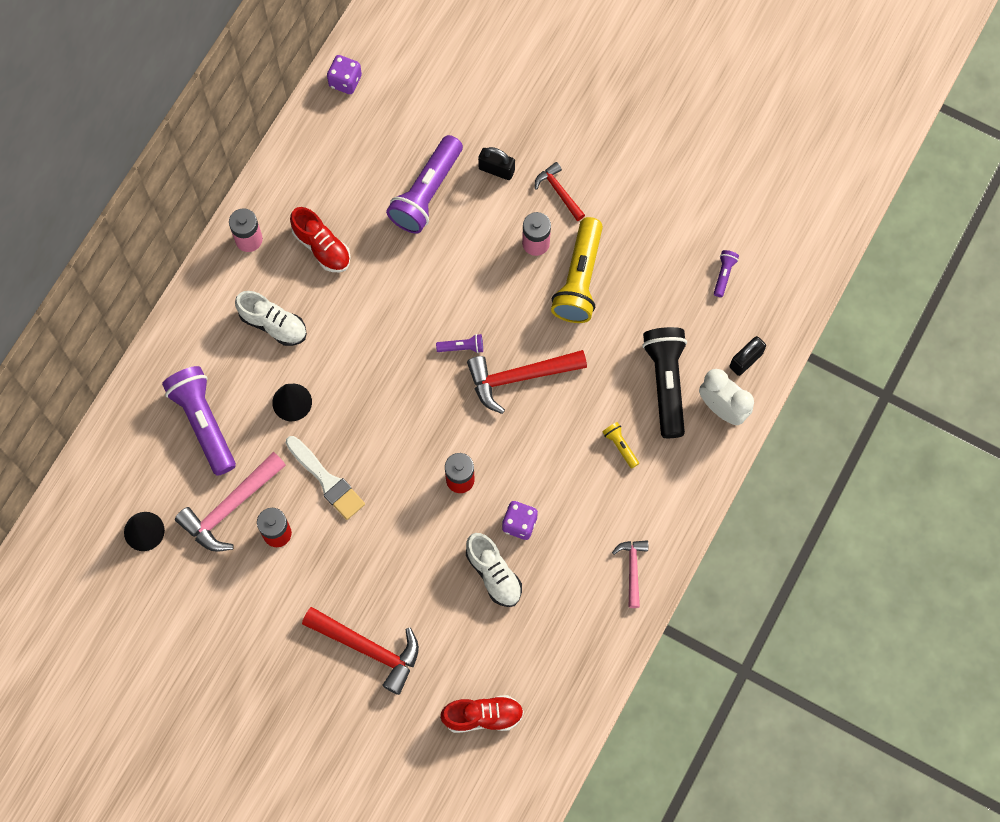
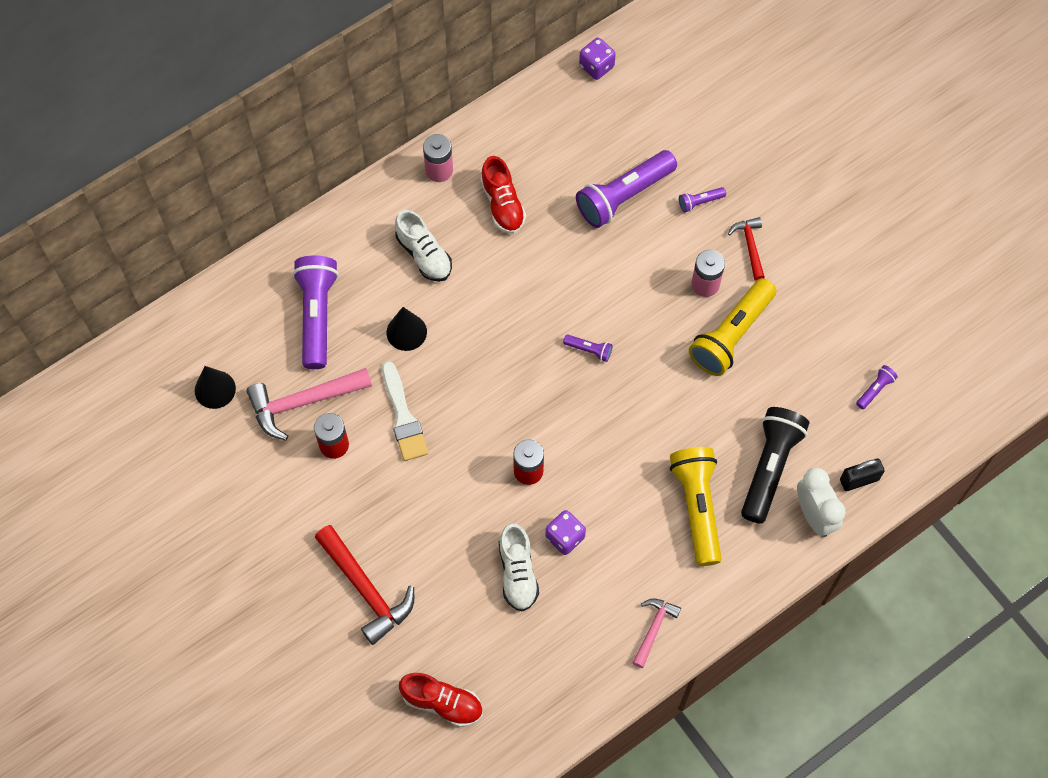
camera: 25 degrees right, 5 degrees down
red hammer [467,350,587,414] -> none
black padlock [478,147,515,180] -> purple flashlight [679,187,726,212]
yellow flashlight [603,422,639,469] -> yellow flashlight [670,447,722,566], size x2.29

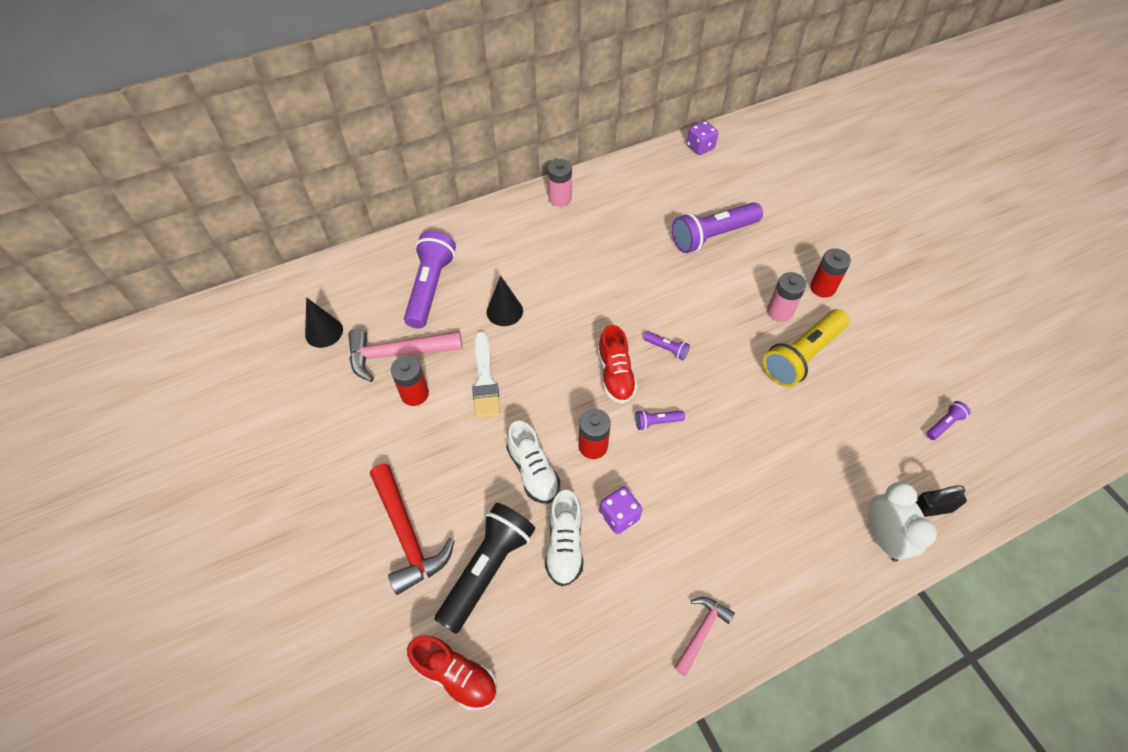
camera: 10 degrees right, 10 degrees down
white shoe [395,210,452,282] -> white shoe moved to [506,421,560,504]
red shoe [481,156,526,234] -> red shoe moved to [598,325,637,404]
yellow flashlight [670,447,722,566] -> none
purple flashlight [679,187,726,212] -> purple flashlight moved to [635,410,685,430]
red hammer [728,217,765,281] -> red battery [810,248,851,298]
black flashlight [741,407,809,524] -> black flashlight moved to [434,503,535,634]

